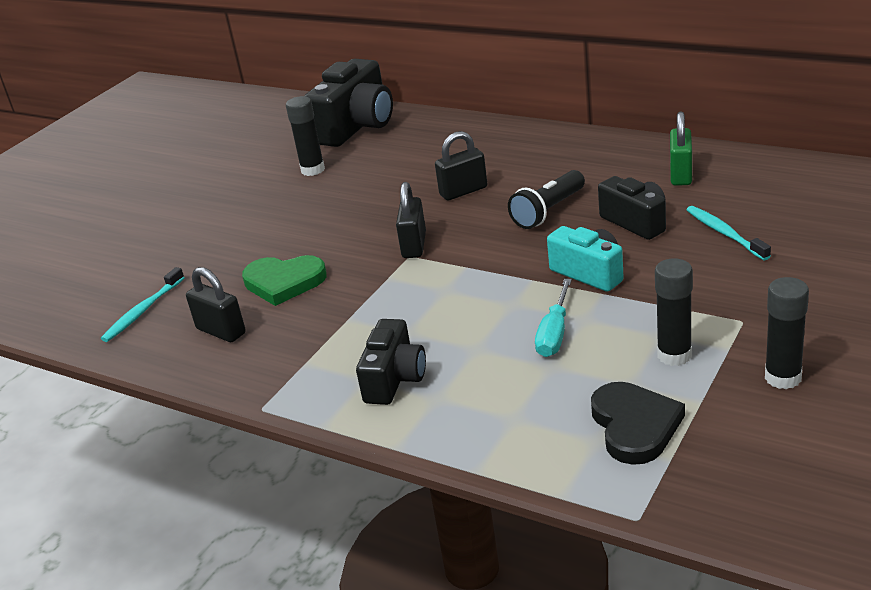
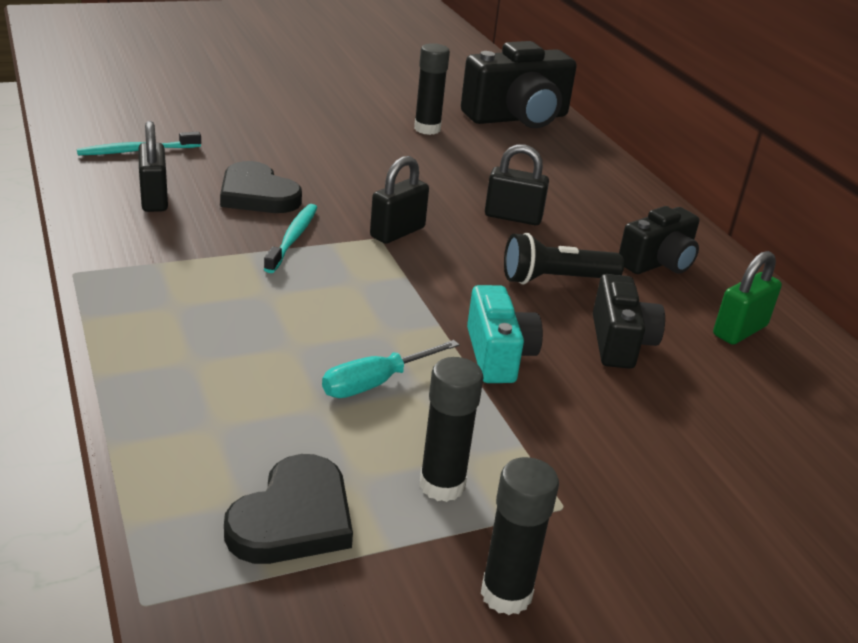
camera: 30 degrees right, 0 degrees up
green heart [242,255,327,306] -> black heart [220,161,302,213]
black camera [356,319,426,405] -> black camera moved to [619,206,699,274]
turquoise toothbrush [686,206,771,260] -> turquoise toothbrush moved to [264,204,317,273]

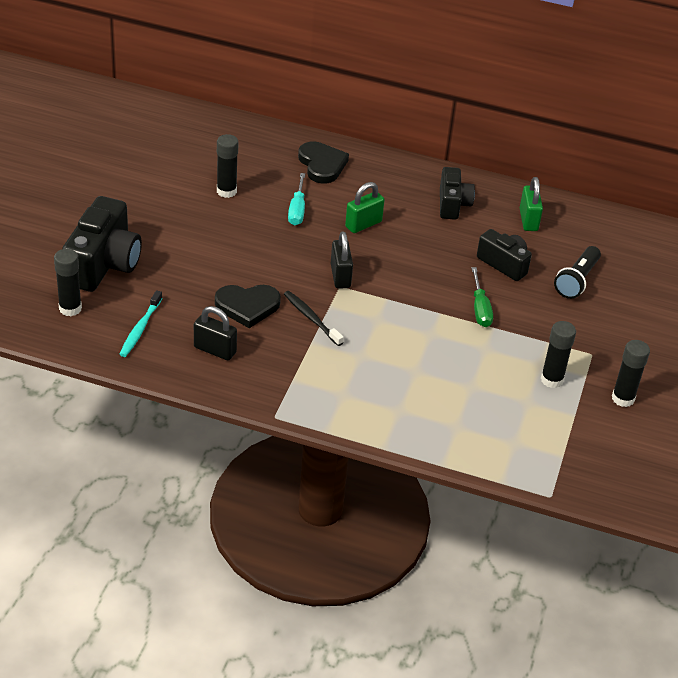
camera: 50 degrees left, 10 degrees up
black heart [224,454,353,564] -> black heart moved to [298,141,349,184]
turquoise toothbrush [264,204,317,273] -> black toothbrush [284,291,344,346]
turquoise screwdriver [322,340,459,398] -> turquoise screwdriver moved to [288,173,305,225]
black camera [461,41,577,128] -> black camera moved to [62,196,142,292]
turquoise camera [467,285,543,383] -> green screwdriver [471,267,493,327]
black padlock [485,144,549,225] -> green padlock [345,182,385,233]
black flashlight [504,233,624,284] -> black flashlight moved to [554,246,601,299]
none -> black glue stick [54,249,82,316]

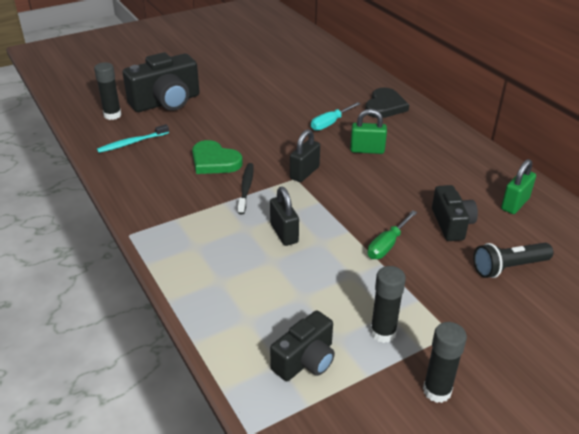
camera: 45 degrees right, 5 degrees down
black padlock [194,306,237,360] -> black padlock moved to [270,187,299,246]
black heart [215,285,281,328] -> green heart [192,140,243,174]
black glue stick [217,134,238,198] -> none
black camera [440,167,475,220] -> black camera moved to [270,310,335,381]

